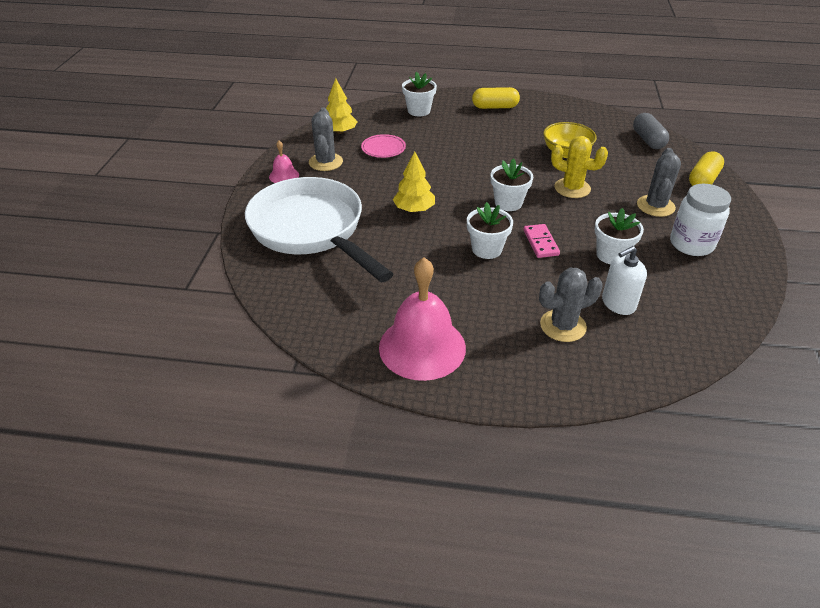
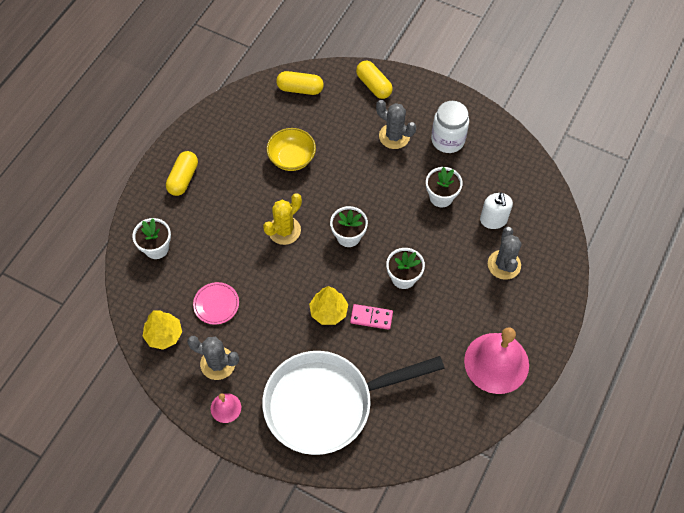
camera: 70 degrees left, 20 degrees up
pink domino [523,224,560,258] -> pink domino moved to [350,304,393,330]
yellow cactus [551,136,608,198] -> yellow cactus moved to [263,193,302,245]
grey capsule [633,113,669,149] -> yellow capsule [276,71,324,95]

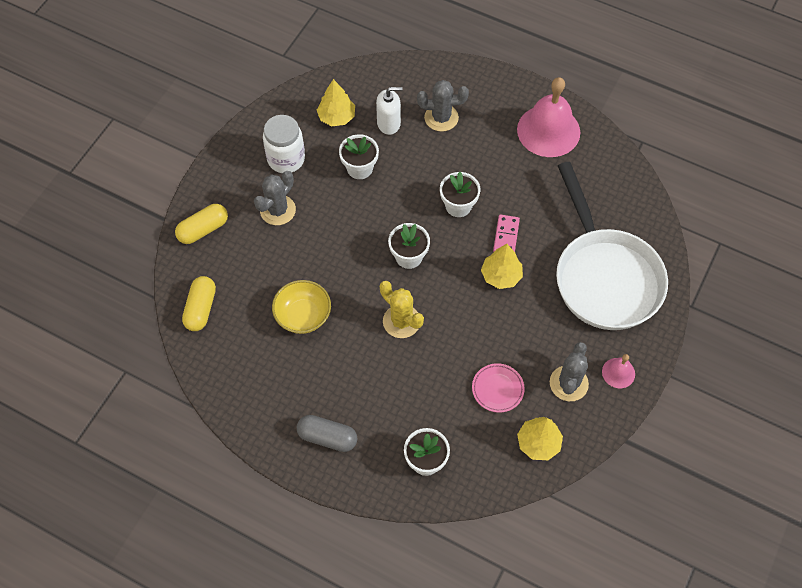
camera: 90 degrees left, 0 degrees up
yellow capsule [166,151,198,196] -> grey capsule [297,415,358,452]
none -> yellow tree [317,79,355,126]

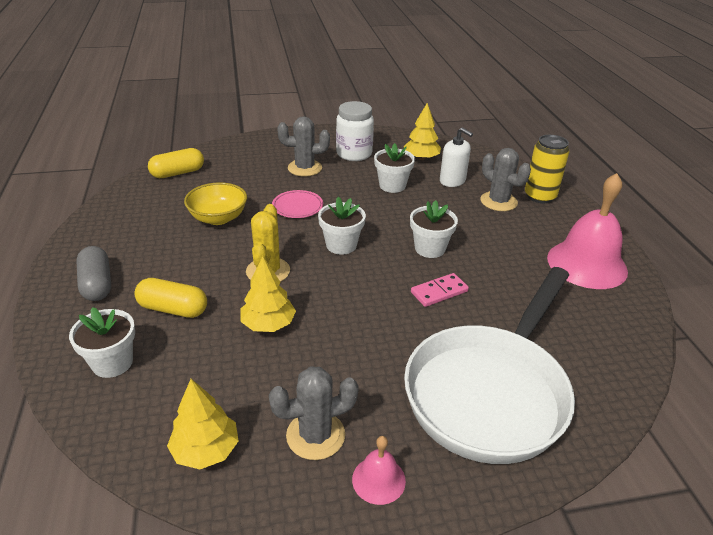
camera: 50 degrees right, 25 degrees down
yellow capsule [175,204,228,244] -> yellow capsule moved to [134,278,207,318]
pink plate [472,363,525,413] -> pink plate moved to [272,190,323,218]
yellow tree [481,244,523,289] -> yellow tree moved to [240,256,296,332]
none -> yellow can [525,135,569,203]

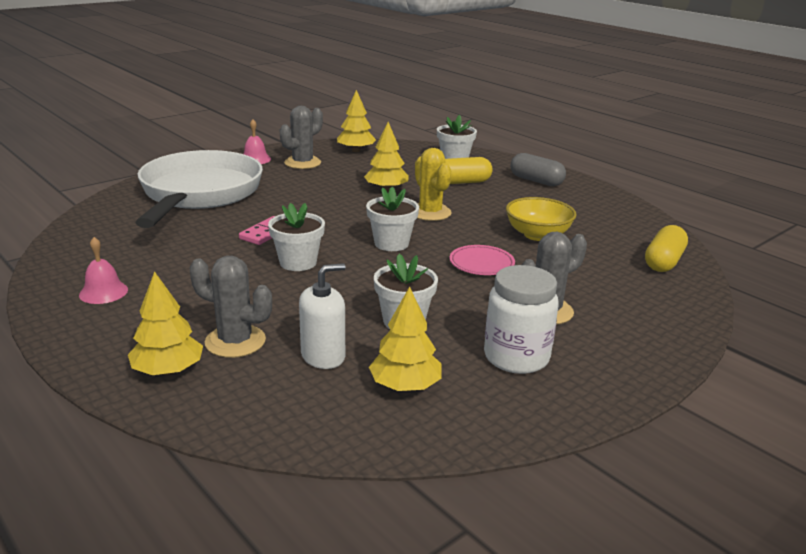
camera: 150 degrees right, 10 degrees down
white soap dispenser [440,127,473,187] -> white soap dispenser turned 135 degrees clockwise [299,263,346,369]
yellow can [525,135,569,203] -> yellow tree [128,271,203,375]
pink bell [547,173,628,289] -> pink bell [79,237,128,304], size x0.47

